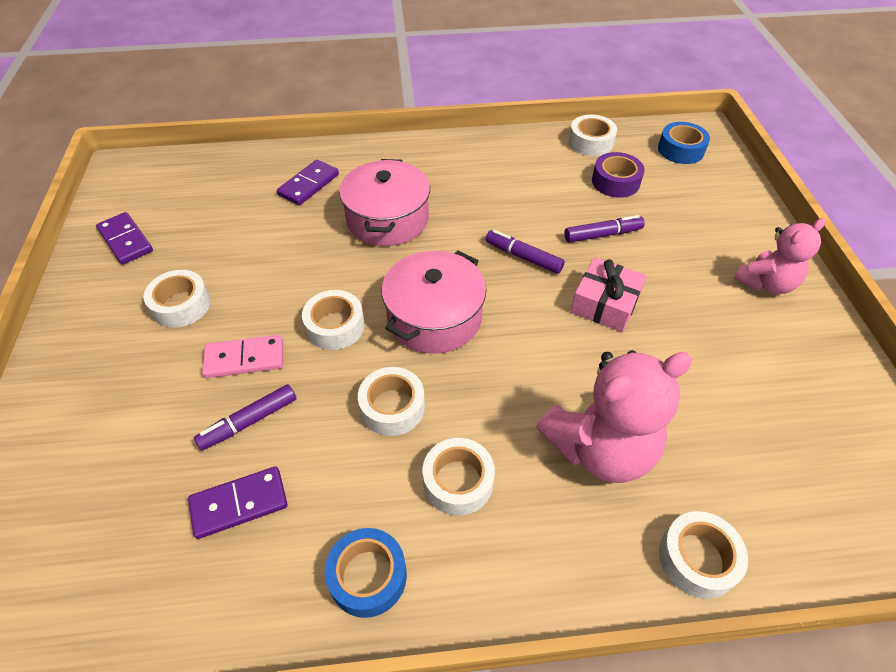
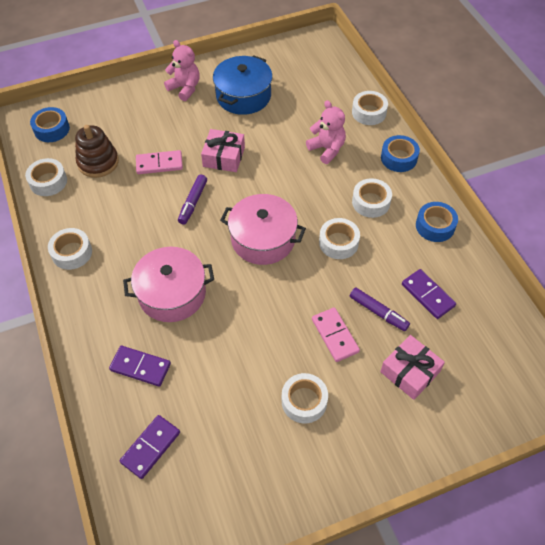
camera: 105 degrees left, 5 degrees up
purple domino [96,212,153,265] -> purple domino moved to [120,415,180,479]
white tape [302,290,365,350] -> white tape moved to [48,228,92,270]
pink teddy bear [536,350,693,483] -> pink teddy bear [306,100,346,164], size x0.63
purple marker [564,215,645,243] -> pink domino [136,150,183,174]
purple tape [592,152,645,198] -> brown stacking toy [75,125,119,178]
none -> blue pot [213,55,273,115]
none -> pink gift [380,335,445,400]
none -> blue tape [381,135,420,172]

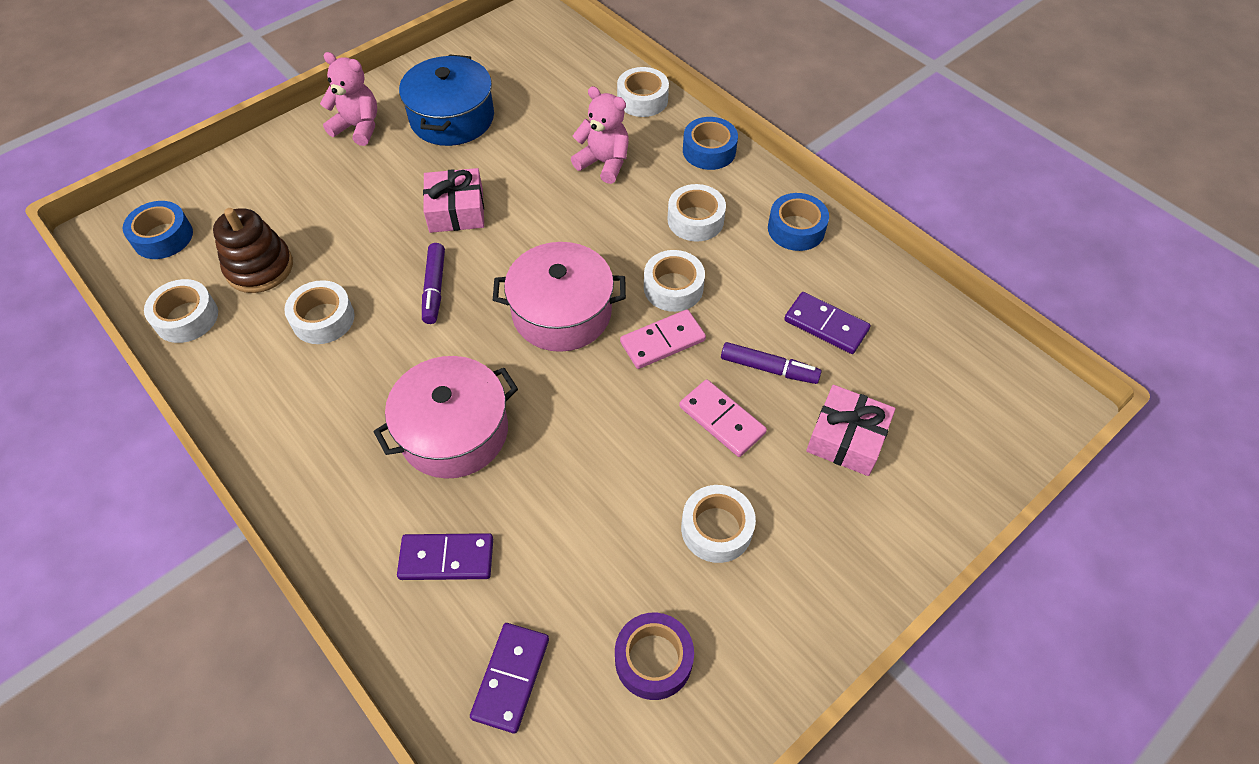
camera: 20 degrees left, 0 degrees up
white tape [48,228,92,270] -> white tape moved to [284,280,355,344]
pink domino [136,150,183,174] -> pink domino moved to [620,309,706,369]
none -> purple tape [615,613,694,700]

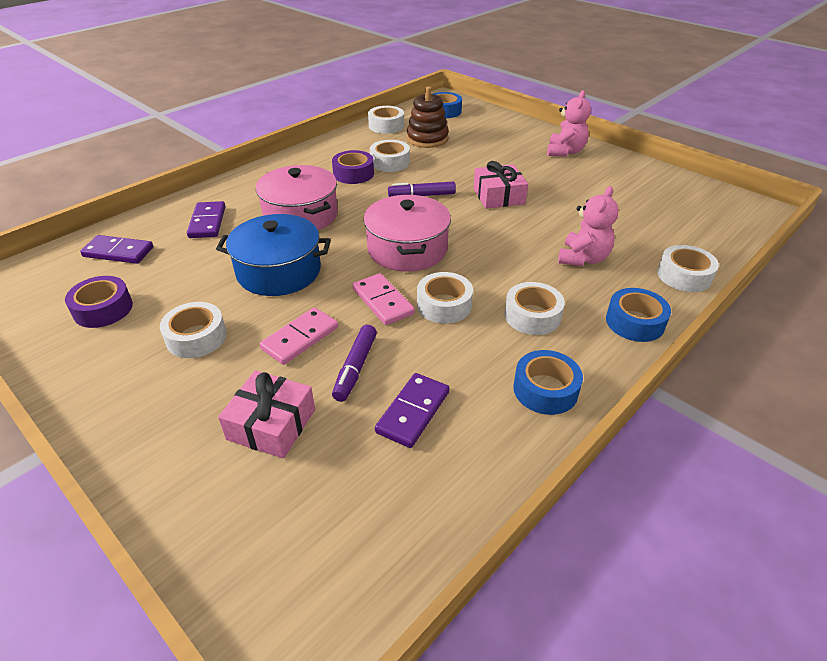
camera: 85 degrees right, 15 degrees down
blue pot [399,54,494,146] -> blue pot moved to [216,214,331,296]
none -> purple tape [332,150,374,184]

